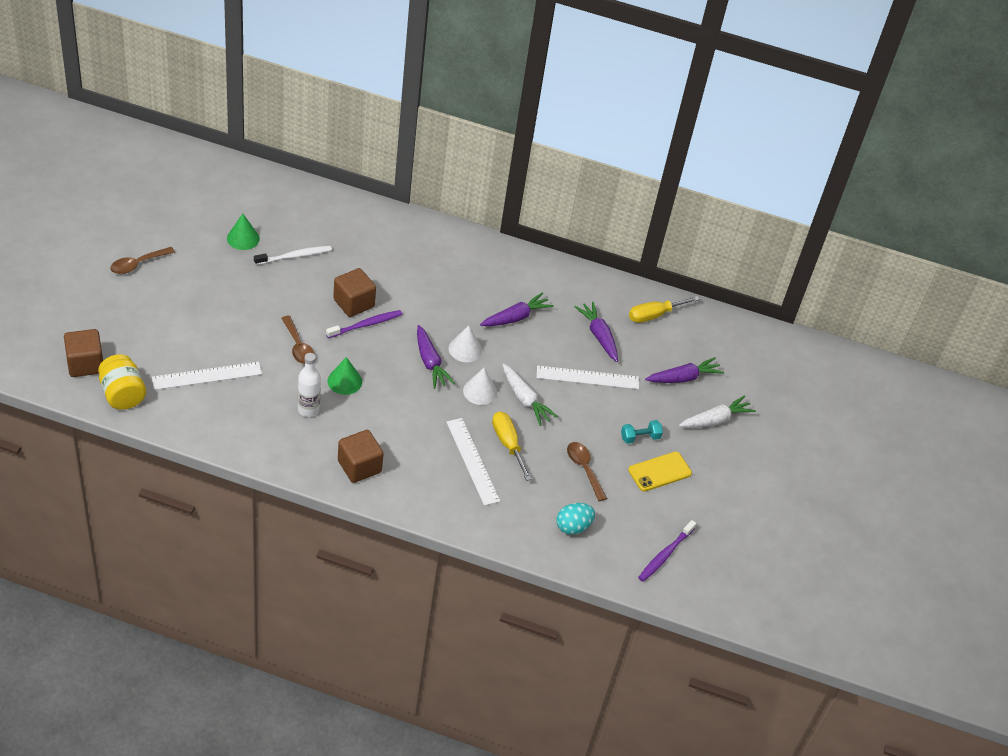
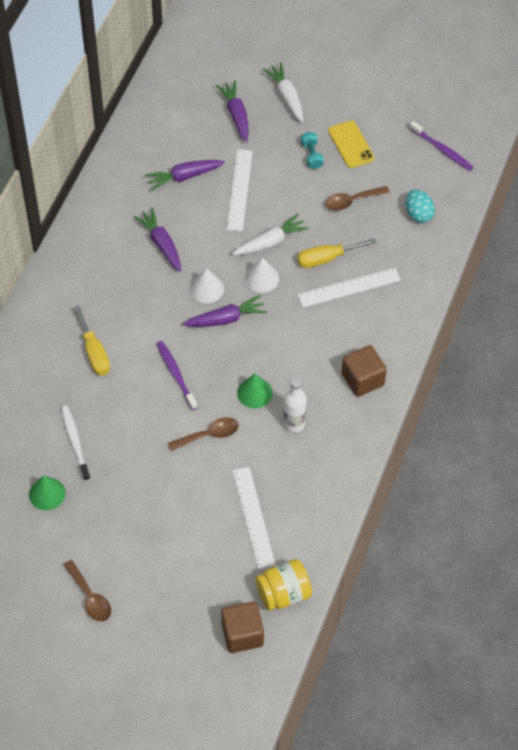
camera: 80 degrees left, 10 degrees up
brown cube [333,268,376,317] -> none
yellow screwdriver [629,296,700,323] -> yellow screwdriver moved to [74,305,110,375]

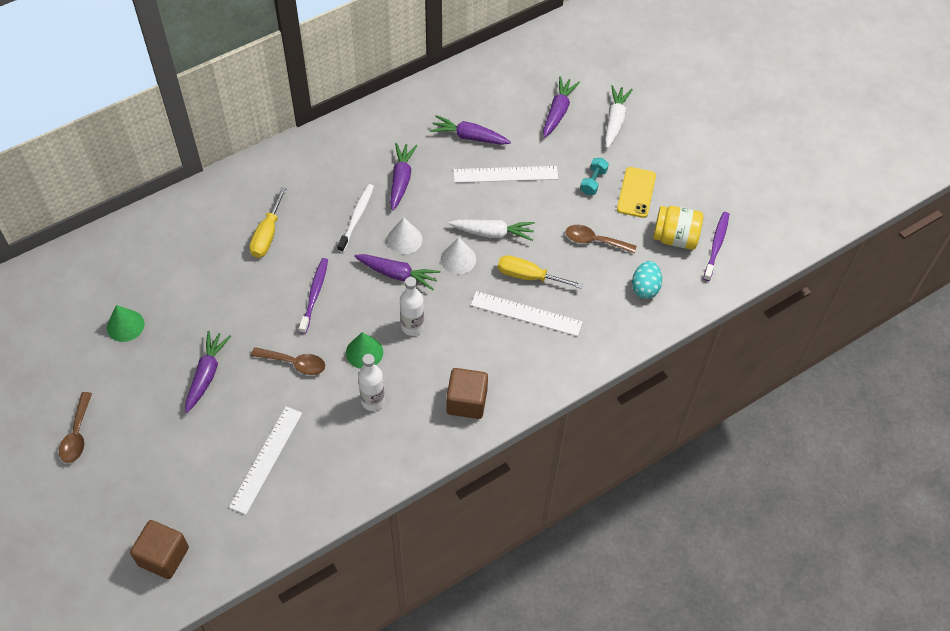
camera: 35 degrees right, 0 degrees up
white toothbrush [61,406,91,481] -> white toothbrush moved to [337,184,374,252]
white ruler [227,149,253,231] -> white ruler turned 45 degrees clockwise [453,166,558,183]
yellow jar [255,559,312,611] -> yellow jar moved to [653,206,703,250]
purple toothbrush [409,121,474,171] -> purple toothbrush turned 150 degrees counterclockwise [703,212,729,281]
none -> purple carrot [185,331,231,413]
none -> white bottle [400,277,424,336]

